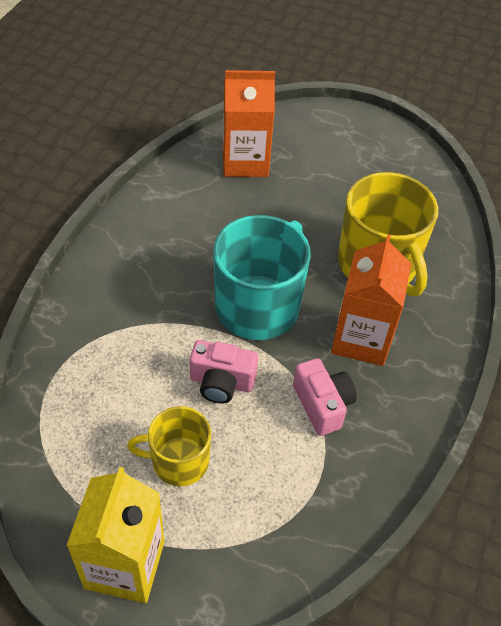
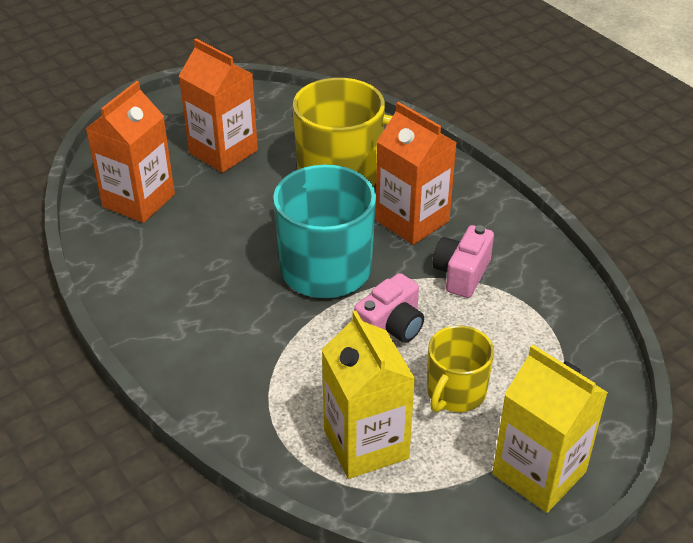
camera: 55 degrees left, 10 degrees down
pink camera [293,358,357,436] -> pink camera turned 75 degrees counterclockwise [433,225,494,298]
none -> orange carton [179,39,258,173]
none -> yellow carton [321,311,415,479]

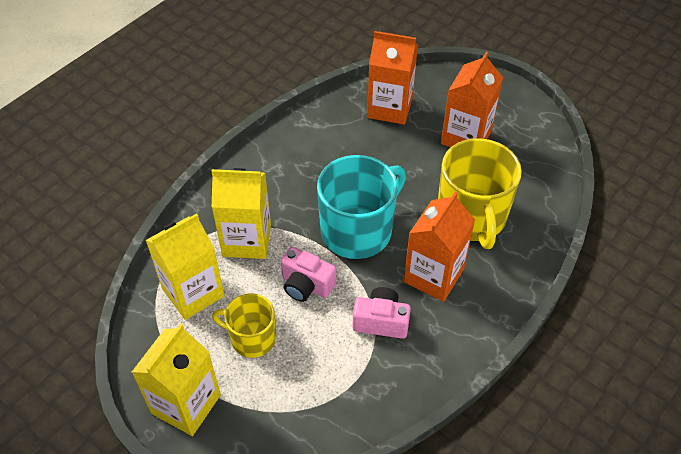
camera: 75 degrees right, 10 degrees up
none -> yellow carton [211,168,271,259]

